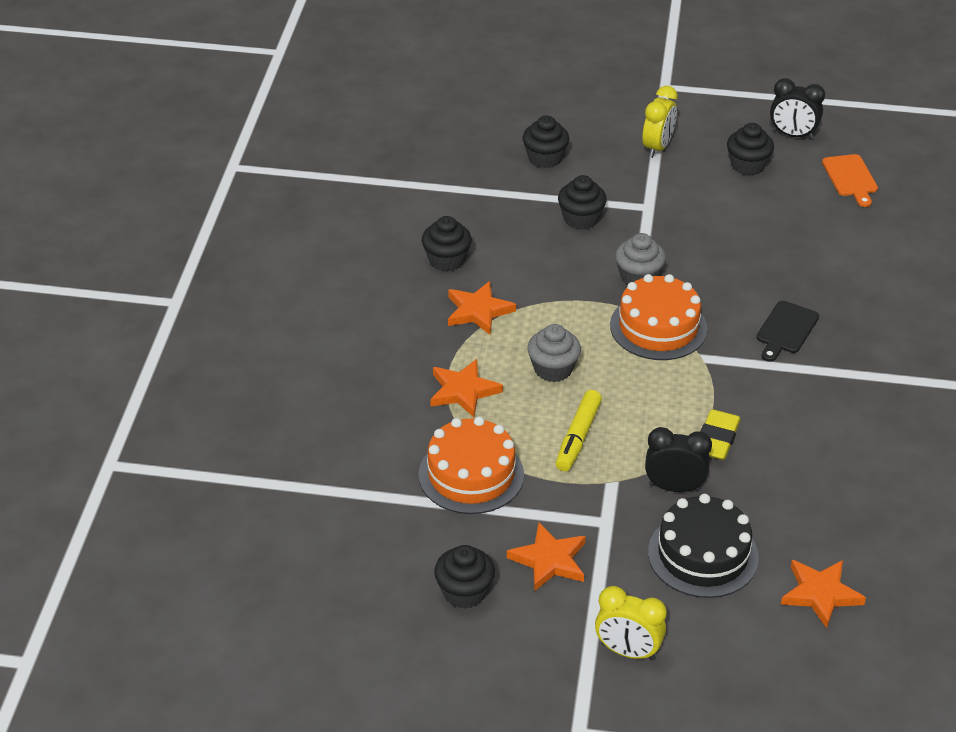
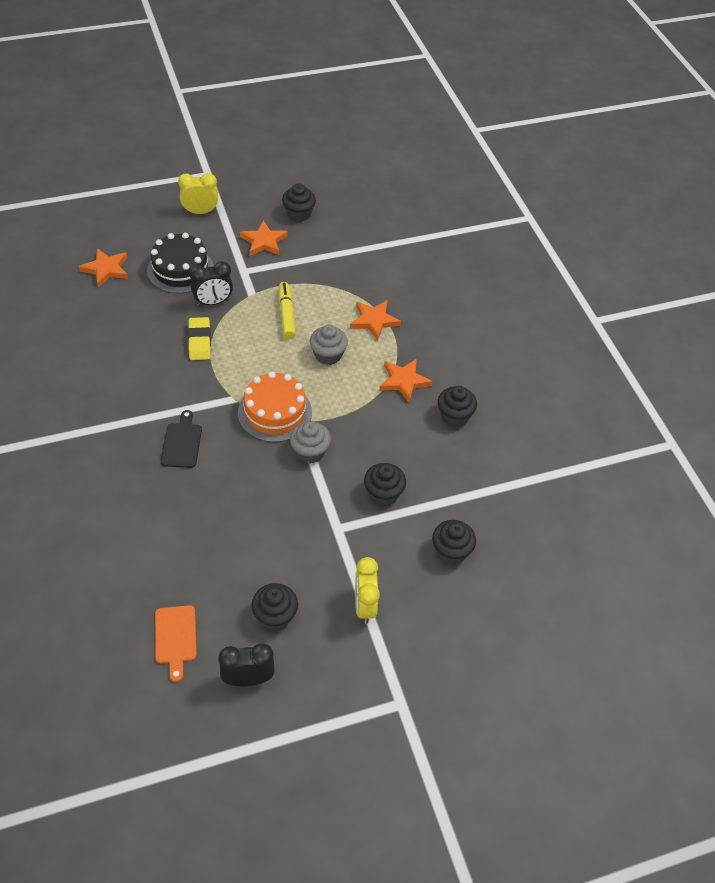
camera: 150 degrees right, 10 degrees up
orange cake [418,417,524,514] -> none
orange cutting board [822,154,878,207] -> orange cutting board turned 150 degrees counterclockwise [155,605,197,682]

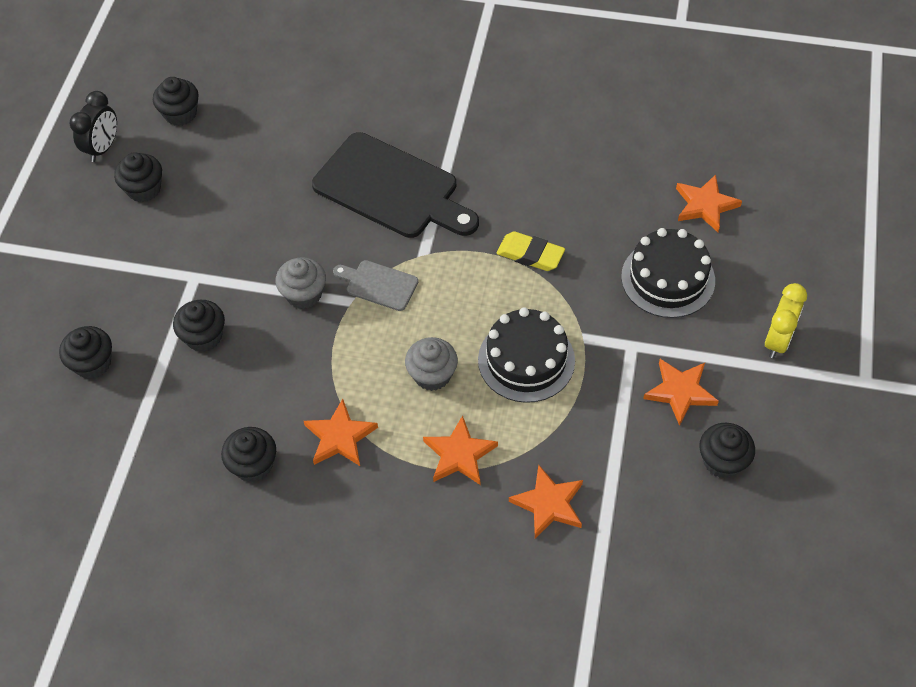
camera: 125 degrees right, 5 degrees up
orange cutting board [155,605,197,682] -> black cupcake [153,77,199,126]
black cutting board [160,410,202,468] -> black cutting board [312,132,479,238], size x2.12
black clock [190,261,233,306] -> none
orange cake [238,372,312,442] -> grey cutting board [333,260,418,311]
yellow marker [279,282,296,339] -> black cake [478,307,575,403]
yellow clock [355,557,380,624] -> none
none -> orange star [509,464,583,538]

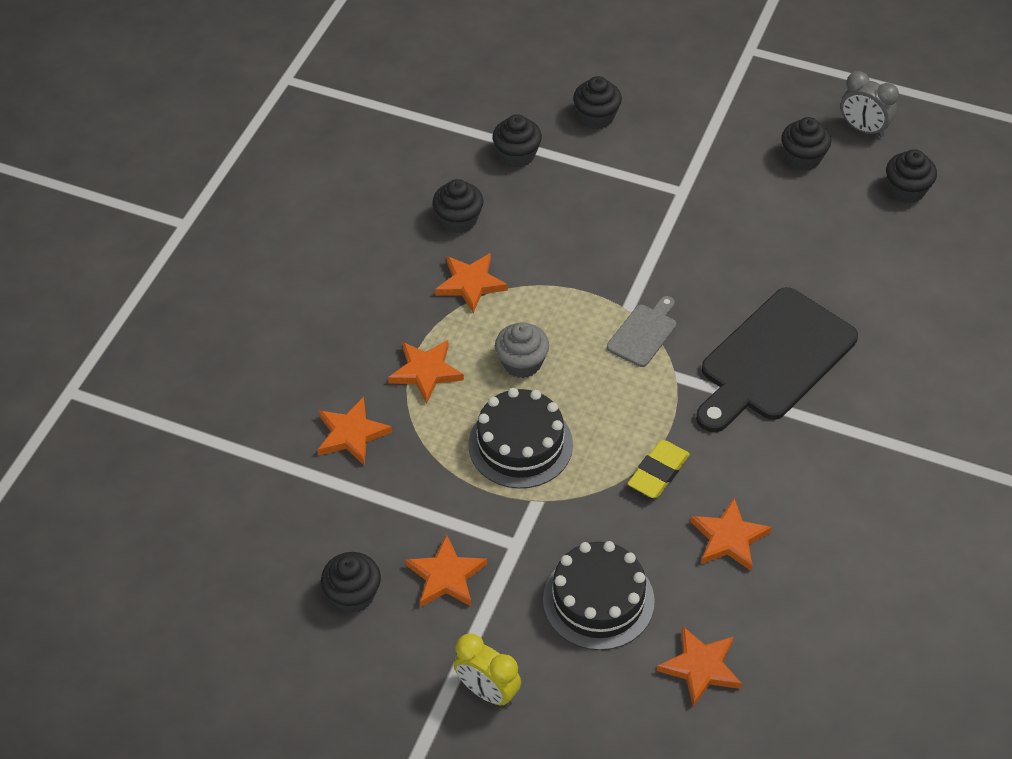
camera: 100 degrees right, 5 degrees down
black clock [69,91,117,162] -> grey clock [841,71,899,137]
black cupcake [173,300,225,352] -> black cupcake moved to [492,114,542,168]
grey cupcake [275,257,326,309] -> none
none -> orange star [690,498,772,571]

